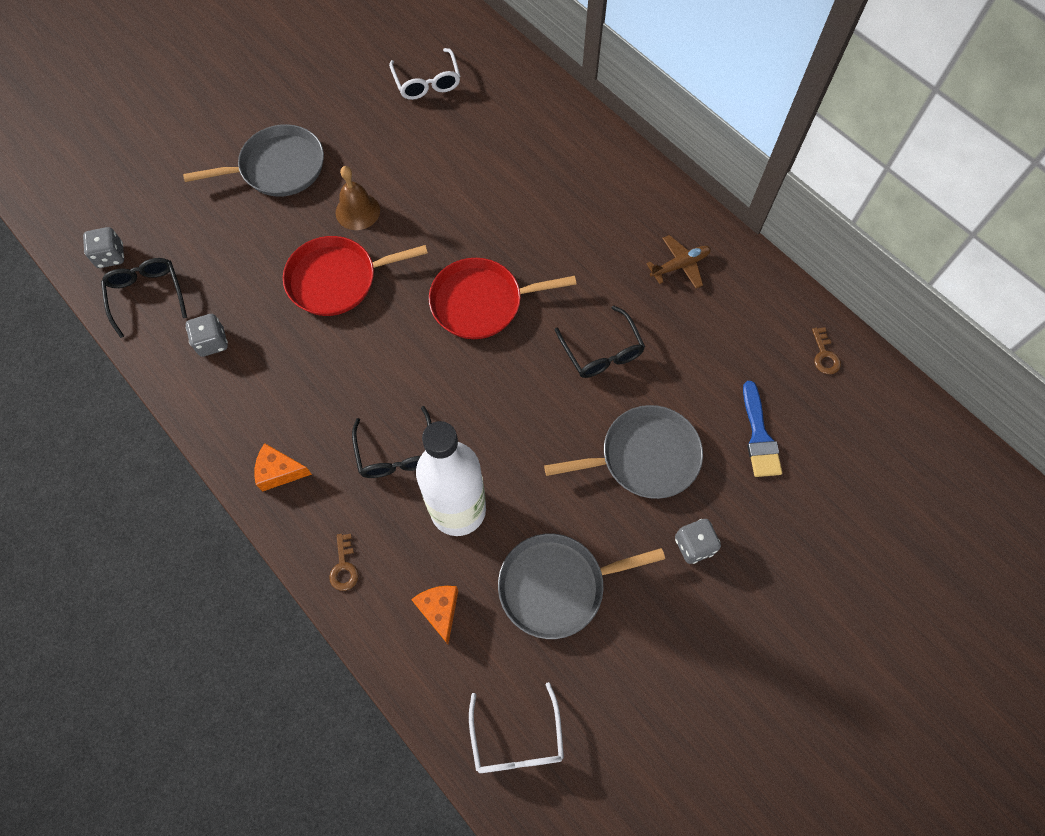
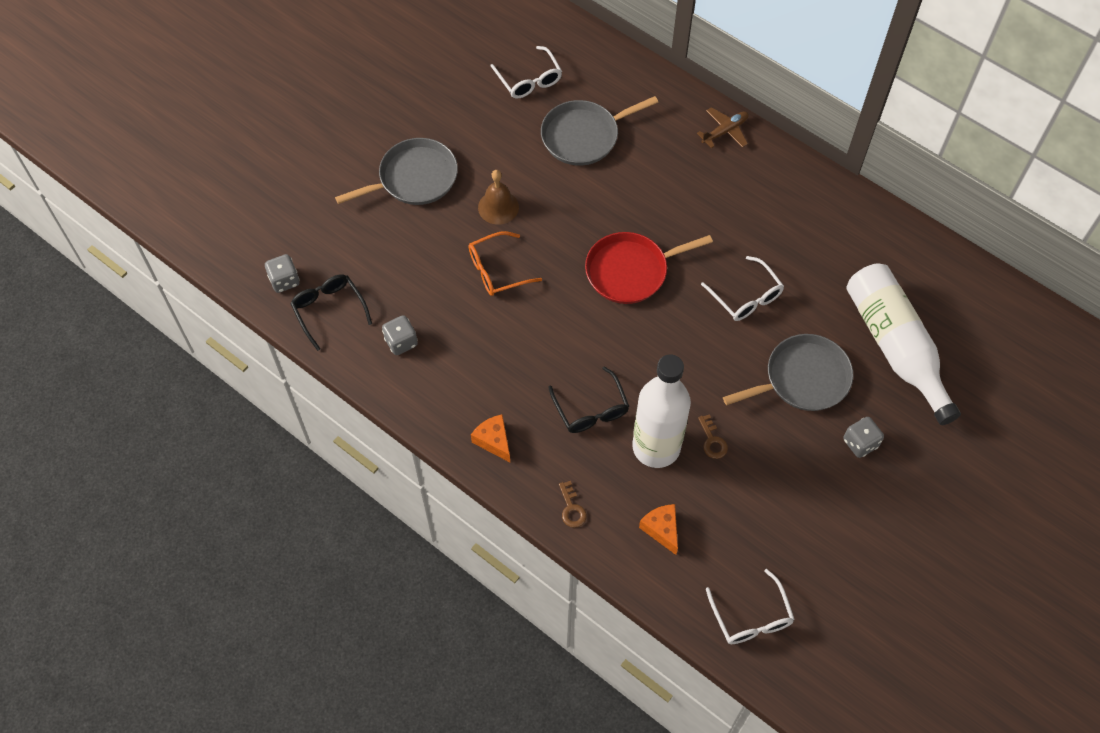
camera: 10 degrees left, 5 degrees down
orange cheese [254,443,312,492] -> orange cheese turned 60 degrees clockwise [471,414,510,462]
red pan [283,236,428,316] -> orange glasses [469,231,542,296]
grey pan [498,534,665,639] -> grey pan moved to [541,96,658,165]
black glasses [555,306,645,378] -> white glasses [701,256,784,321]
brown plane [646,235,711,288] -> brown plane moved to [697,107,749,148]
blue brush [743,381,782,477] -> white bottle [846,263,961,425]
brown key [812,327,841,374] -> brown key moved to [698,414,728,459]

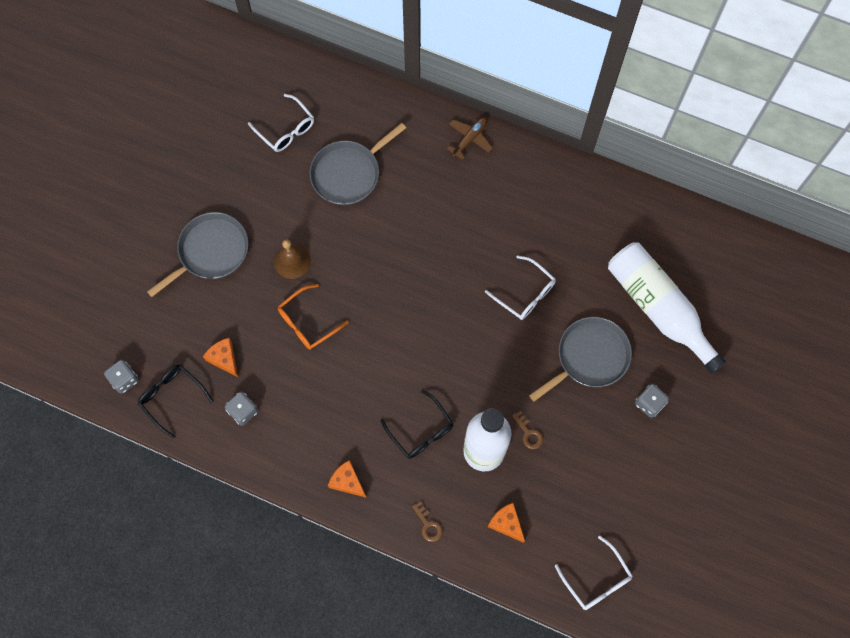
camera: 15 degrees left, 10 degrees up
red pan [585,232,713,304] -> none
none -> orange cheese [203,338,238,377]

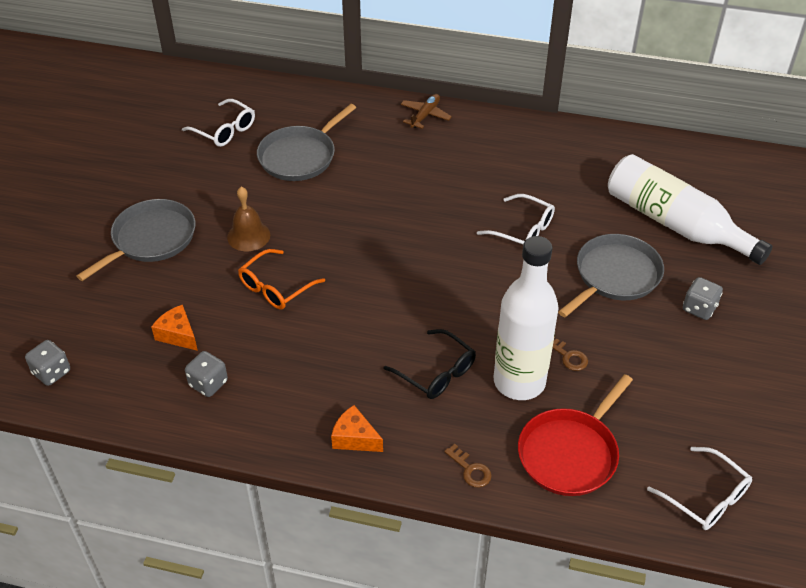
camera: 10 degrees left, 25 degrees down
black glasses [138,364,213,439] -> none
orange cheese [488,503,525,543] -> red pan [518,374,633,496]

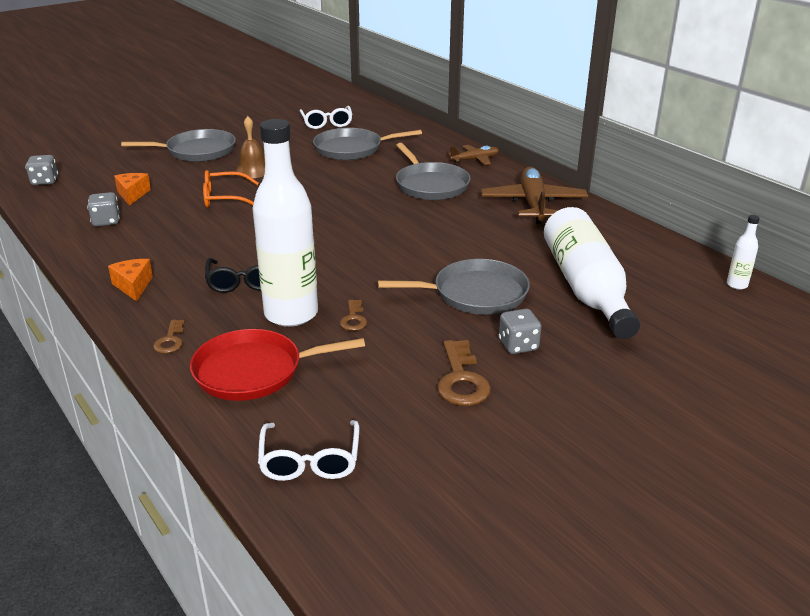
camera: 40 degrees right, 15 degrees down
white glasses [477,194,555,244] -> none
none -> grey pan [396,143,471,200]
none -> brown key [437,340,491,406]
none -> brown plane [481,167,588,224]
none -> white bottle [727,215,760,290]

